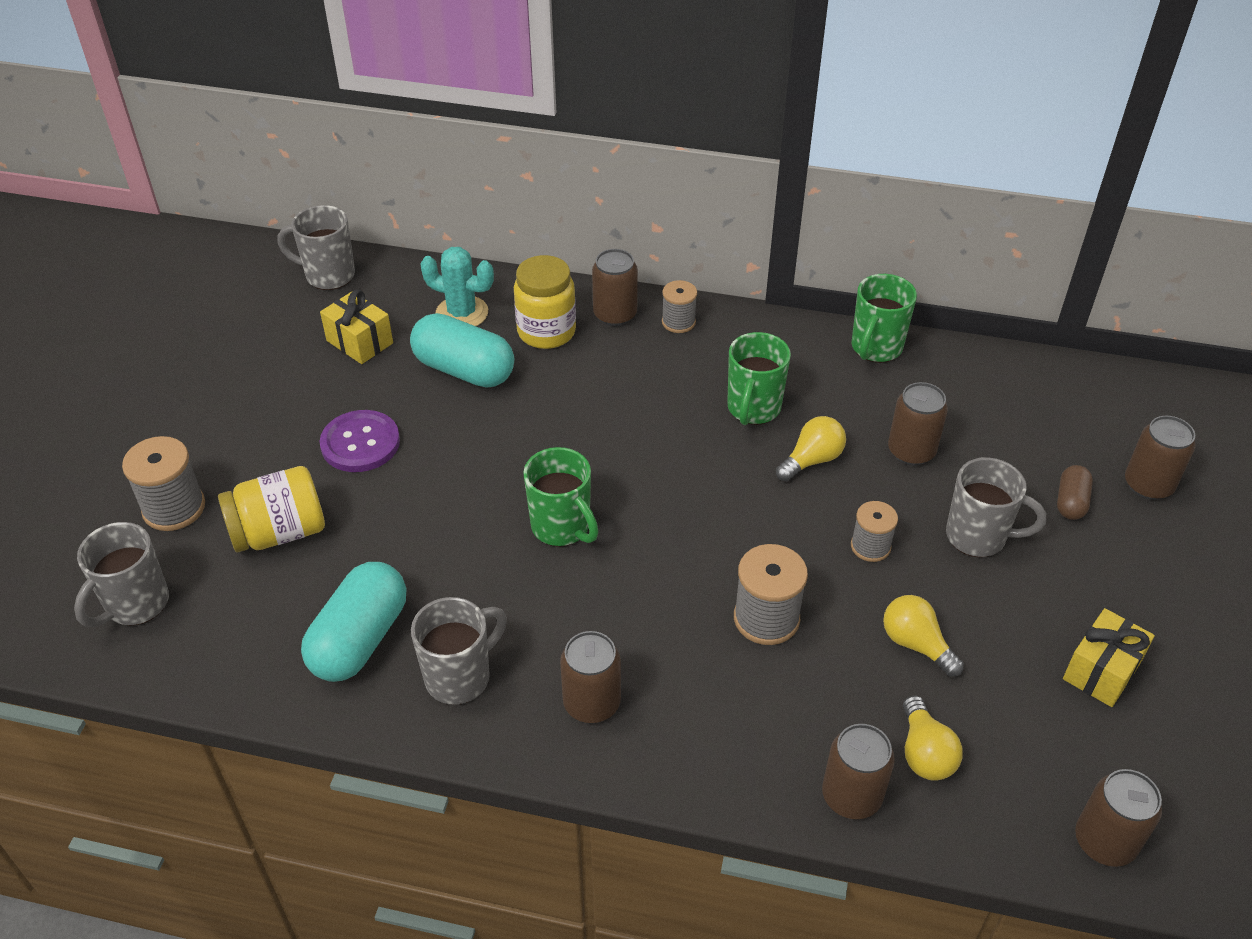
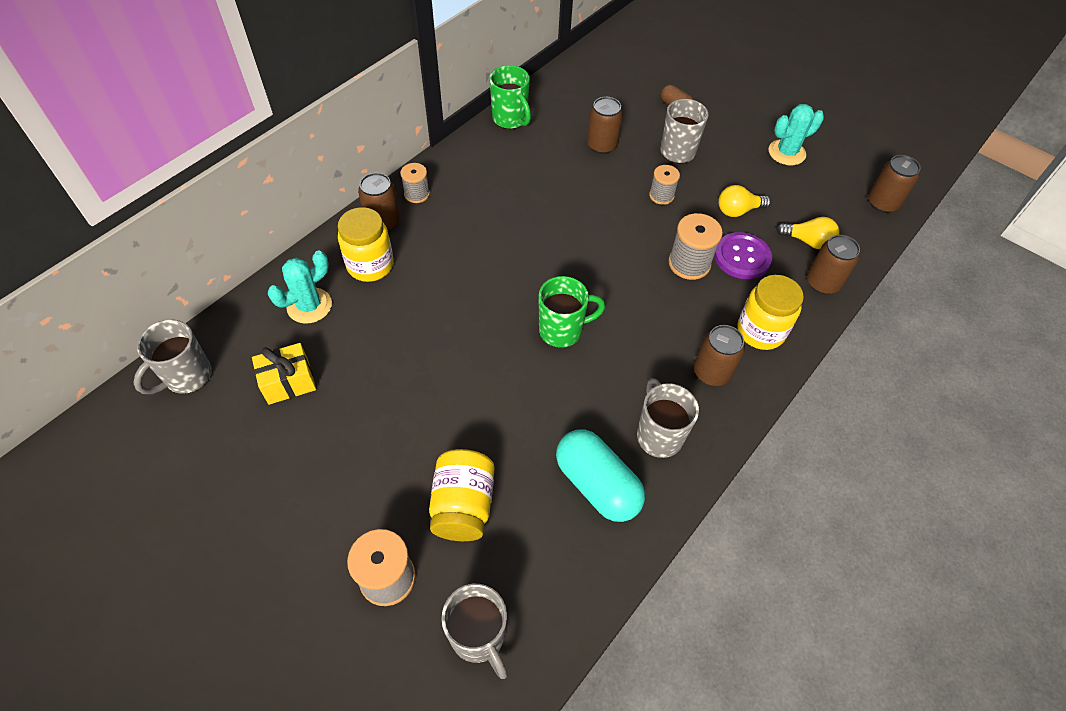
camera: 65 degrees left, 10 degrees up
purple button [320,410,400,472] -> purple button moved to [714,232,772,279]
turquoise capsule [410,313,514,388] -> none
green mug [727,332,791,425] -> none
yellow light bulb [776,416,846,482] -> none
yellow gift [1063,608,1155,707] -> turquoise cactus [769,104,824,165]
brown can [1125,416,1196,500] -> none
none -> yellow jar [737,275,804,350]

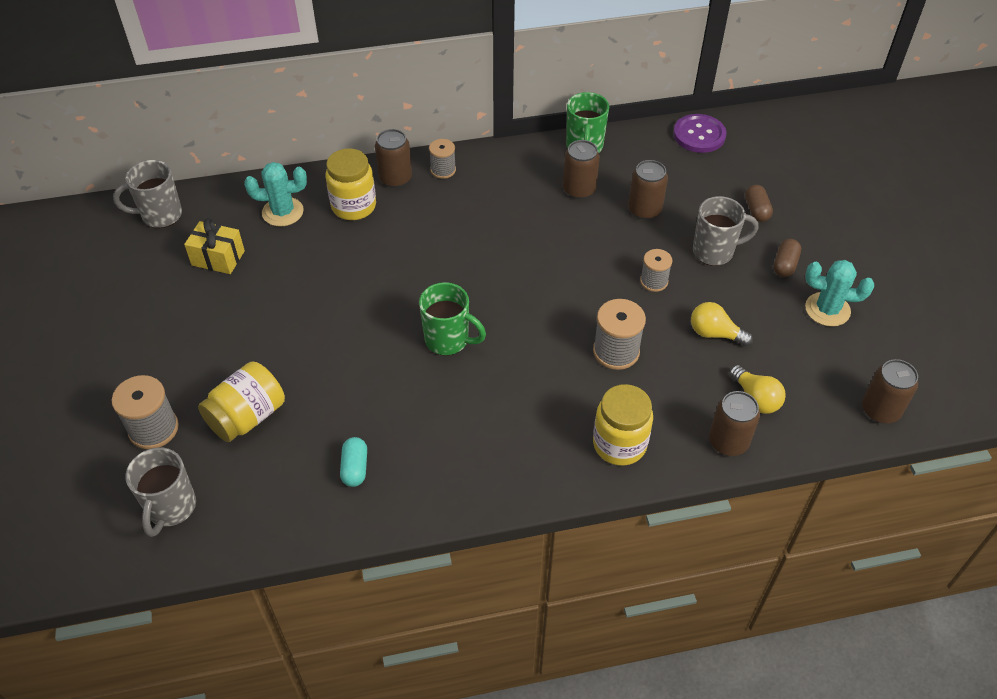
camera: 40 degrees right, 5 degrees down
turquoise capsule [556,429,645,522] -> turquoise capsule [340,437,367,487], size x0.52
grey mug [637,378,699,458] -> none
brown can [694,325,745,386] -> brown can moved to [563,140,600,199]
purple button [714,232,772,279] -> purple button moved to [673,114,727,153]
none -> brown capsule [773,239,801,277]

